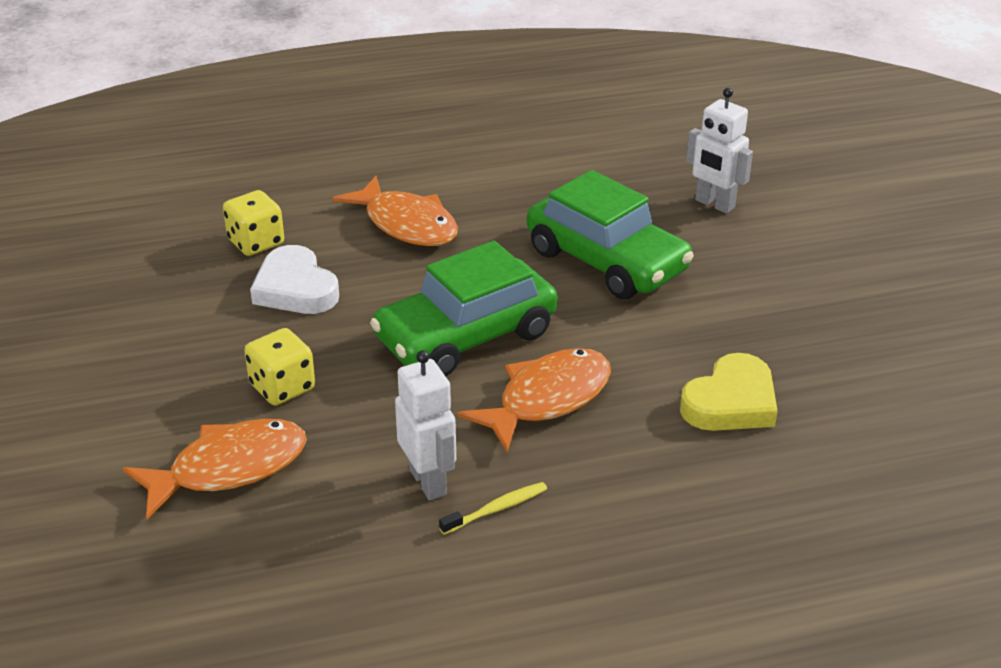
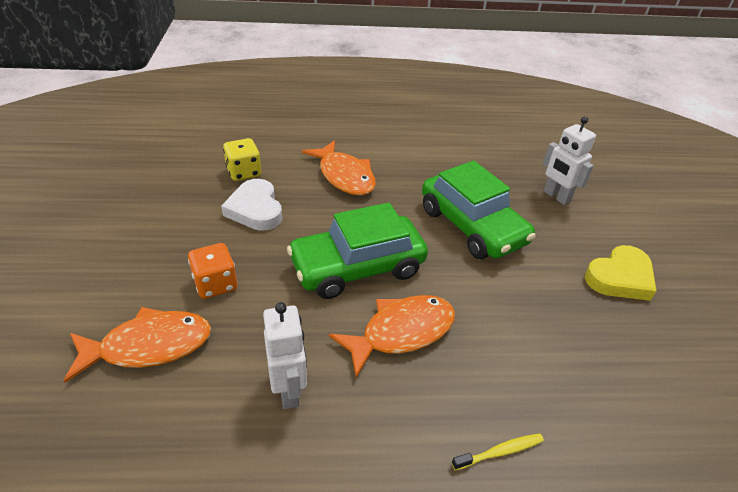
camera: 10 degrees right, 5 degrees up
yellow dice [244,328,315,405] -> orange dice [188,243,237,299]
yellow toothbrush [439,482,547,535] -> yellow toothbrush moved to [452,433,544,470]
yellow heart [680,353,778,431] -> yellow heart moved to [585,245,657,301]

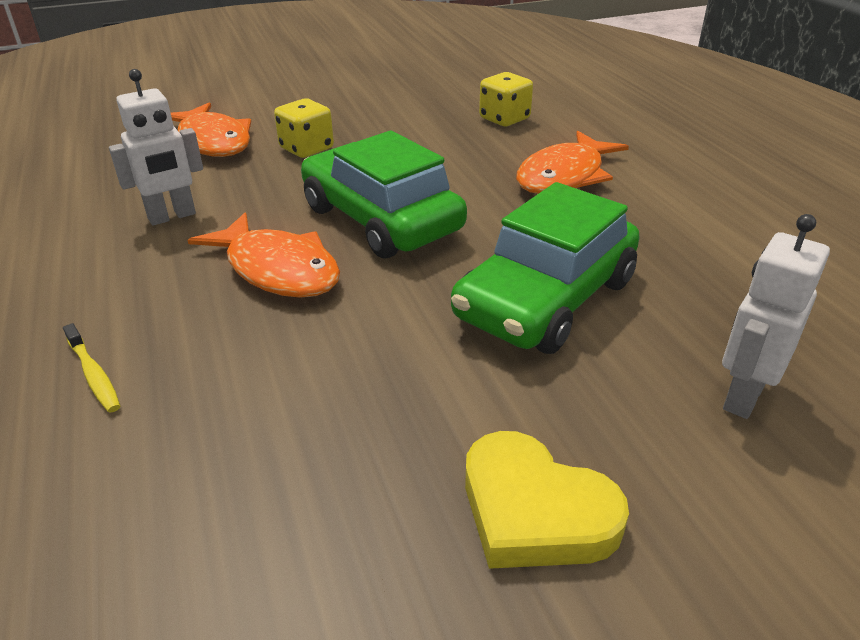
camera: 75 degrees right, 5 degrees down
orange dice [188,243,237,299] -> yellow dice [274,99,334,158]
white heart [221,179,282,231] -> none

